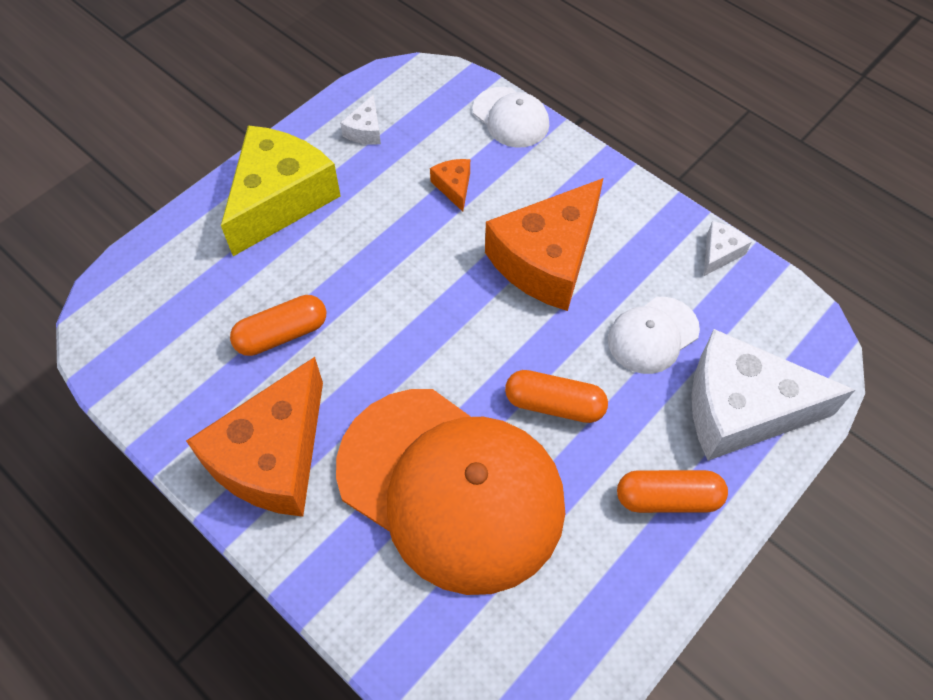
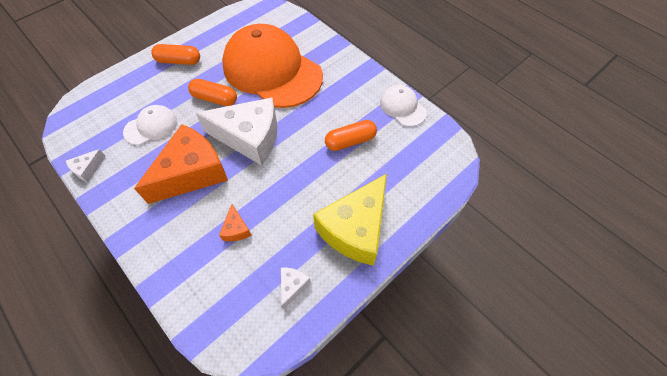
camera: 175 degrees left, 0 degrees up
orange cheese [186,357,323,517] -> none
white cap [473,87,549,148] -> white cap moved to [380,85,427,127]
white cheese [691,329,855,461] -> white cheese moved to [196,98,277,166]

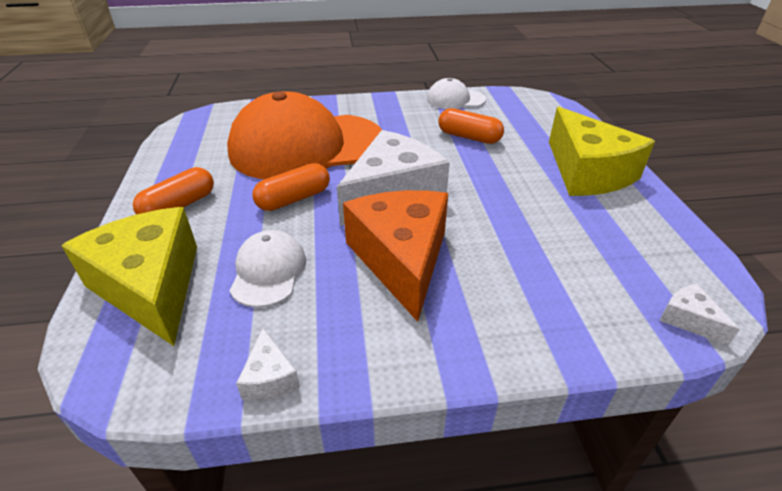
camera: 55 degrees left, 20 degrees down
orange cheese [219,204,251,241] -> none
white cheese [281,267,311,309] -> white cheese moved to [660,283,740,346]
orange capsule [325,120,377,151] -> orange capsule turned 75 degrees counterclockwise [438,108,504,144]
none -> yellow cheese [61,207,197,346]

